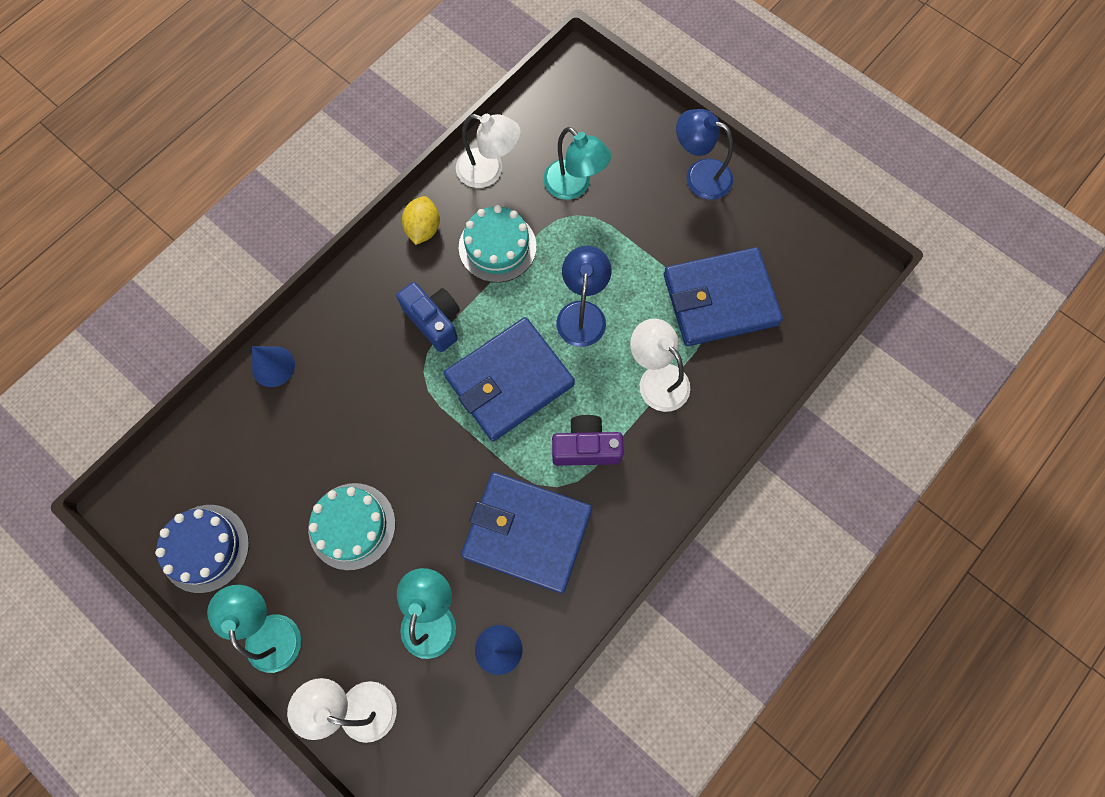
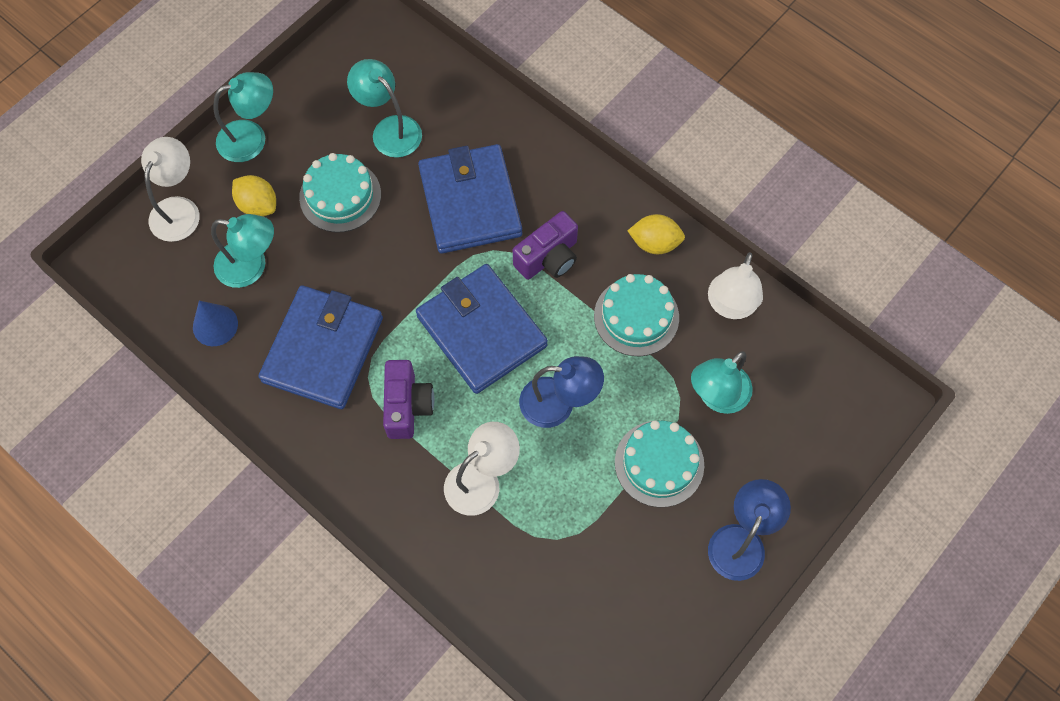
camera: 90 degrees right, 5 degrees down
blue cake [155,505,249,593] -> none
blue cone [252,346,295,387] -> none
blue camera [396,282,460,352] -> purple camera [513,211,578,280]
blue wallet [664,247,783,346] -> blue wallet moved to [418,144,522,254]
none -> yellow lemon [232,175,276,216]
none -> turquoise lamp [347,59,422,158]
none -> turquoise cake [615,420,704,507]

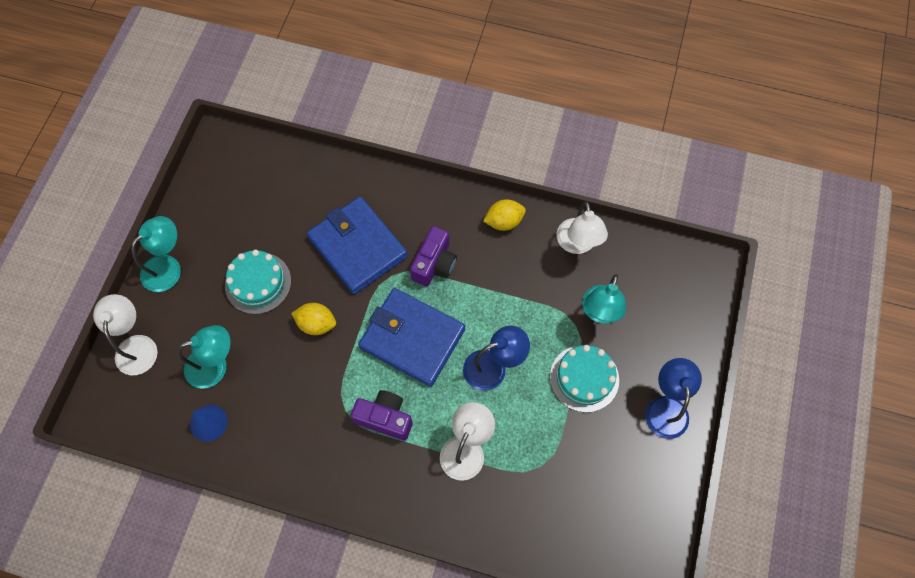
camera: 25 degrees left, 0 degrees up
yellow lemon [232,175,276,216] -> yellow lemon moved to [291,303,336,335]
blue wallet [258,285,383,409] -> none
turquoise lamp [347,59,422,158] -> none
purple camera [383,360,434,439] -> purple camera turned 45 degrees counterclockwise [351,390,413,440]
turquoise cake [594,274,679,356] -> none

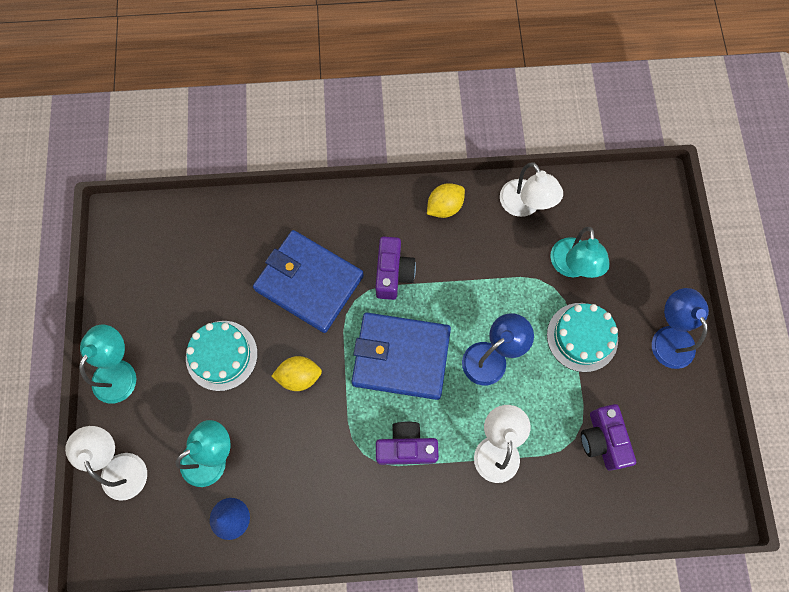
camera: 20 degrees left, 5 degrees up
none -> purple camera [581,404,636,471]

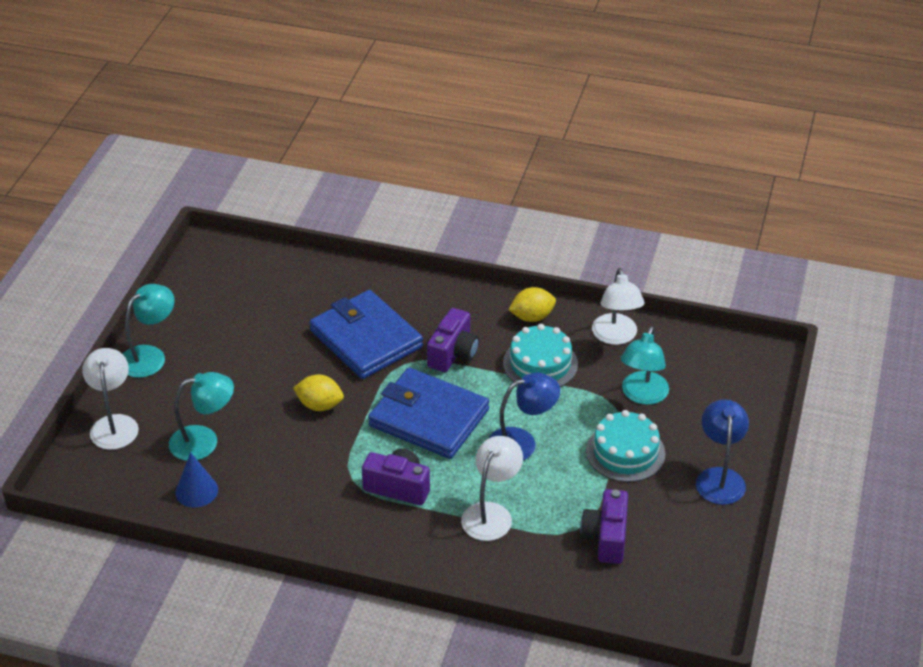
camera: 20 degrees right, 30 degrees down
turquoise cake [186,321,258,391] -> turquoise cake moved to [503,324,578,387]

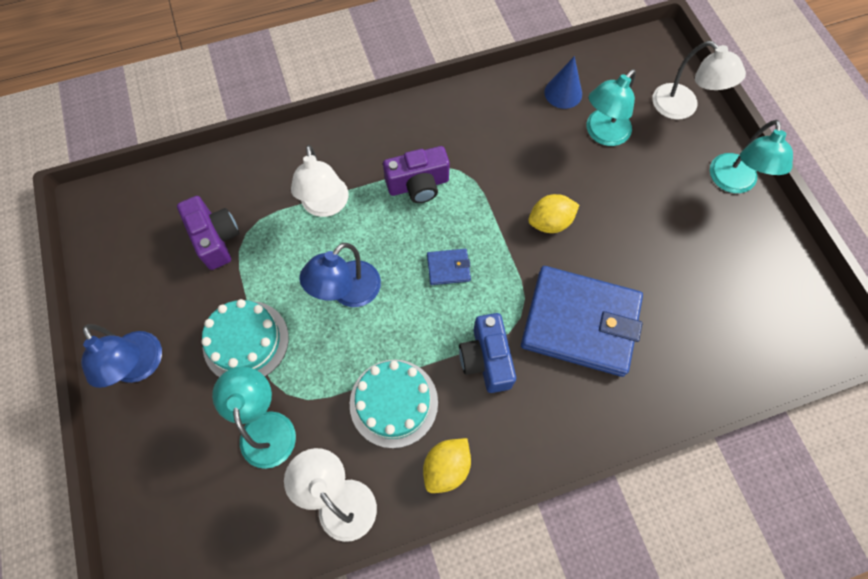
camera: 145 degrees right, 25 degrees up
blue wallet [368,367,489,459] -> blue wallet [427,249,471,285], size x0.40
purple camera [427,308,479,372] -> blue camera [459,313,516,393]

